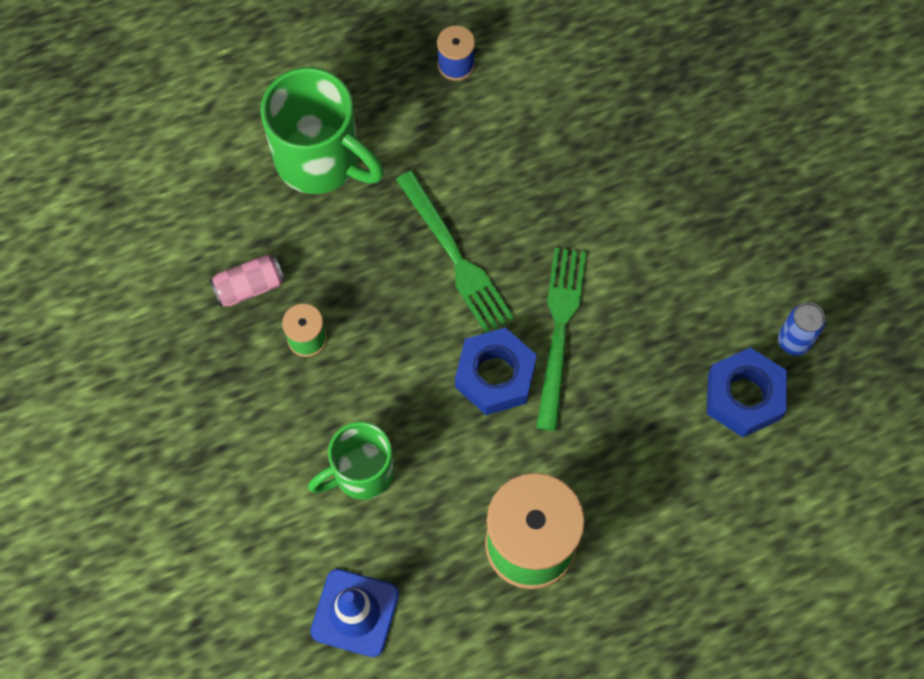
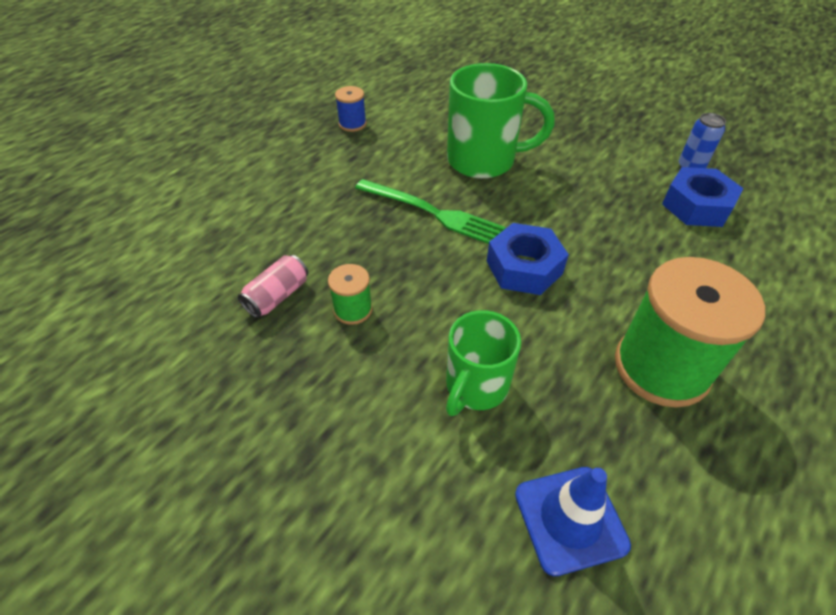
camera: 30 degrees left, 20 degrees down
green mug [260,67,384,194] -> green mug moved to [447,63,555,179]
green fork [536,248,586,431] -> none

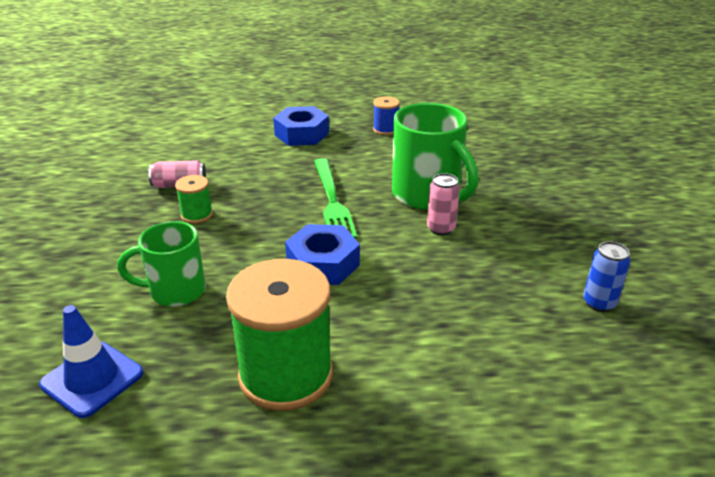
camera: 50 degrees right, 15 degrees down
blue nut [662,167,743,227] -> blue nut moved to [273,106,329,146]
none -> pink can [427,173,460,235]

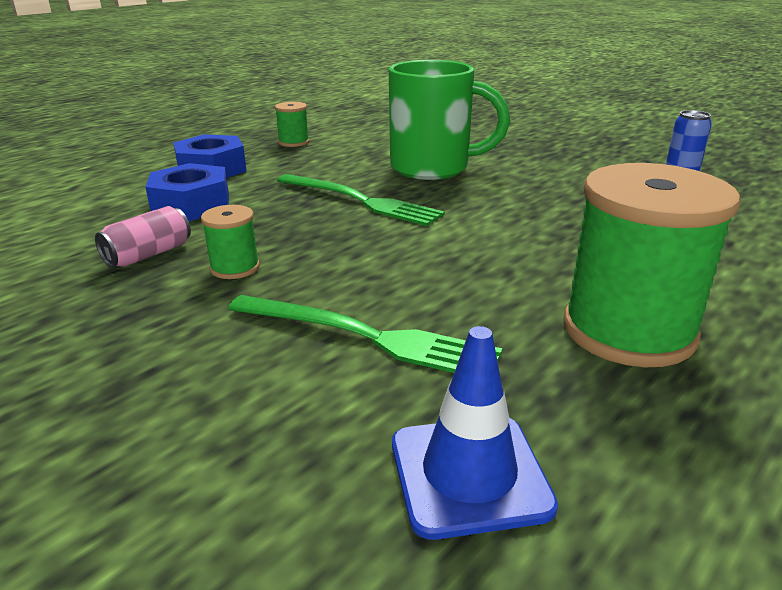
camera: 45 degrees left, 5 degrees down
green mug [117,221,206,307] -> green fork [228,295,503,373]
blue nut [285,224,360,285] -> blue nut moved to [145,163,229,221]
blue spool [373,96,400,135] -> green spool [275,102,309,147]
pink can [427,173,460,235] -> none

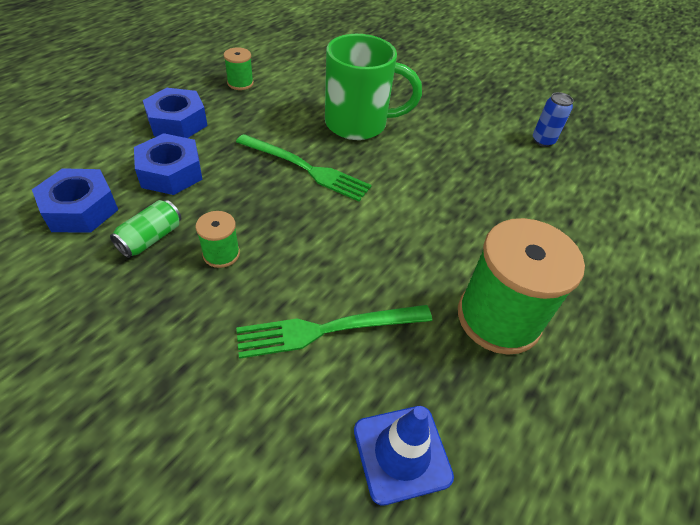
camera: 10 degrees left, 20 degrees up
pink can [95,206,191,267] -> green can [110,200,181,258]
green fork [228,295,503,373] -> green fork turned 150 degrees clockwise [236,305,432,359]
none -> blue nut [32,168,118,233]

